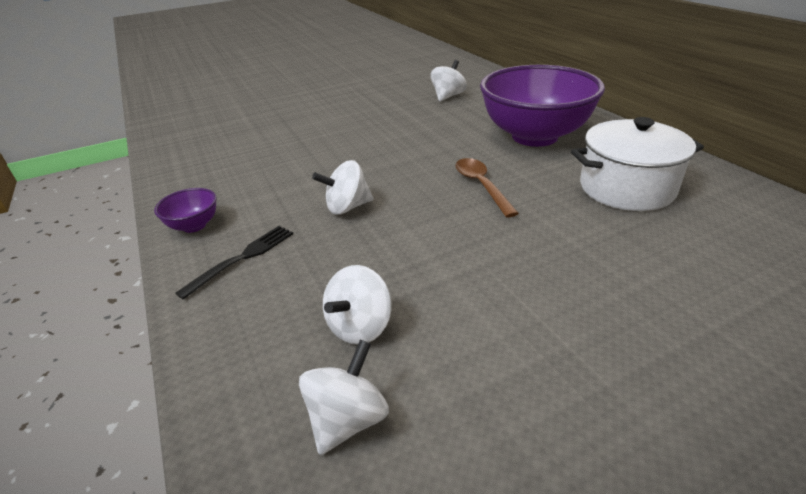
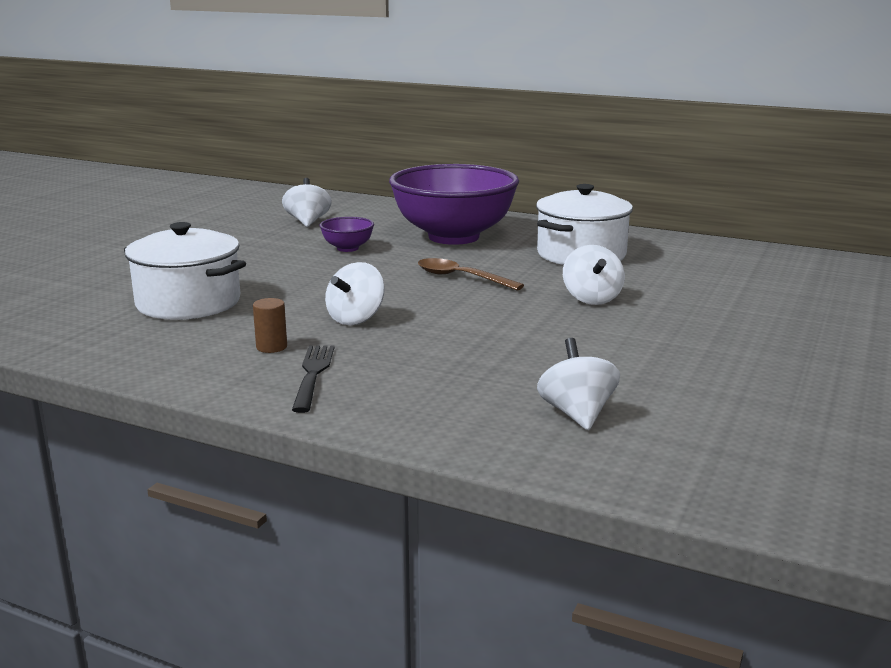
camera: 40 degrees left, 15 degrees down
purple bowl [154,188,217,233] -> purple bowl moved to [320,217,374,252]
white spinning top [323,265,392,345] -> white spinning top moved to [563,245,625,305]
none -> white pot [124,222,246,320]
none -> brown cylinder [253,298,287,353]

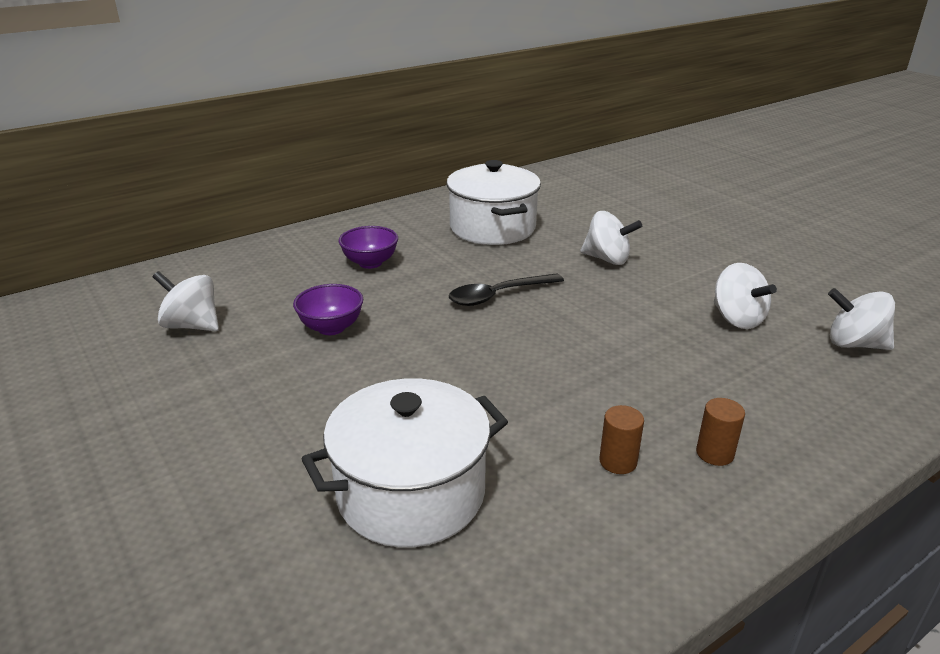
camera: 60 degrees left, 10 degrees up
black fork [292,346,334,413] -> brown cylinder [696,398,745,466]
white spinning top [325,262,385,325] -> white spinning top moved to [714,263,777,329]
purple bowl [389,164,519,245] -> purple bowl [338,226,398,269], size x0.41
brown spoon [418,258,524,290] -> black spoon [448,273,564,306]

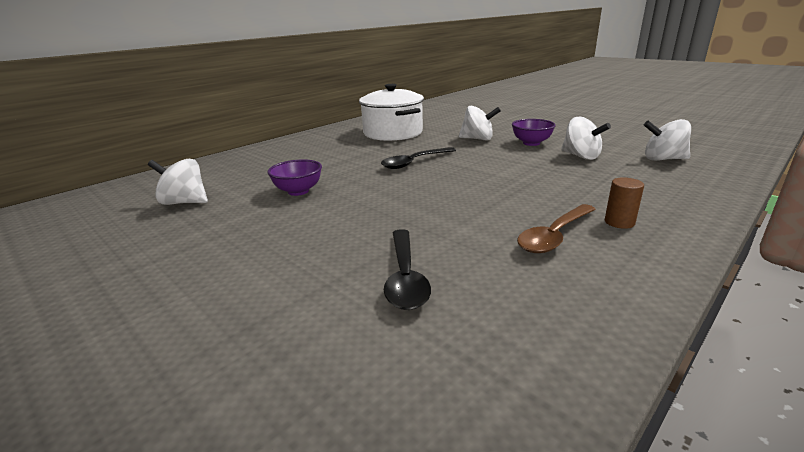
camera: 10 degrees left, 5 degrees down
white pot [302,378,508,547] -> black spoon [384,229,431,310]
purple bowl [338,226,398,269] -> purple bowl moved to [512,119,556,146]
brown cylinder [599,405,644,474] -> brown spoon [517,204,596,253]

